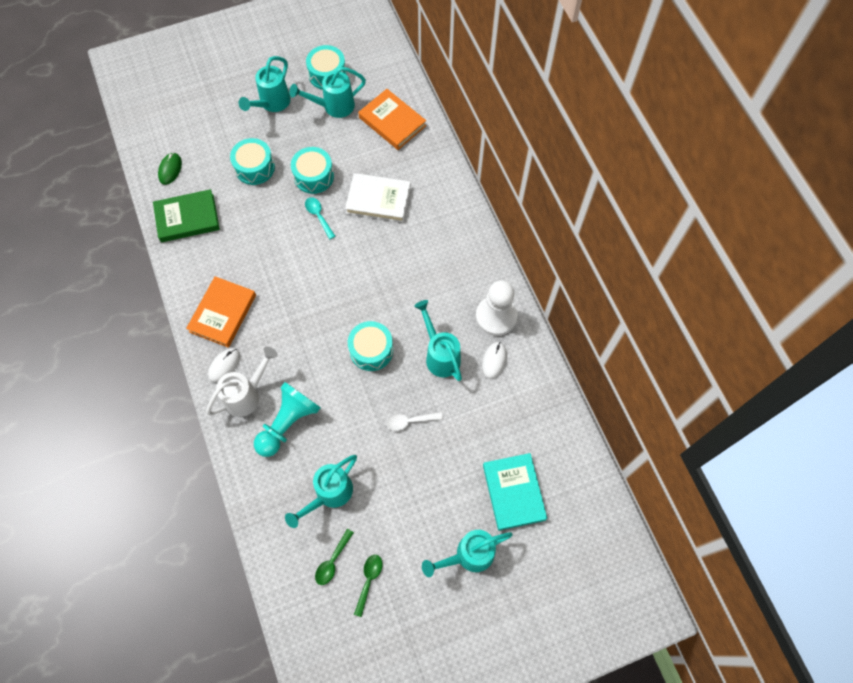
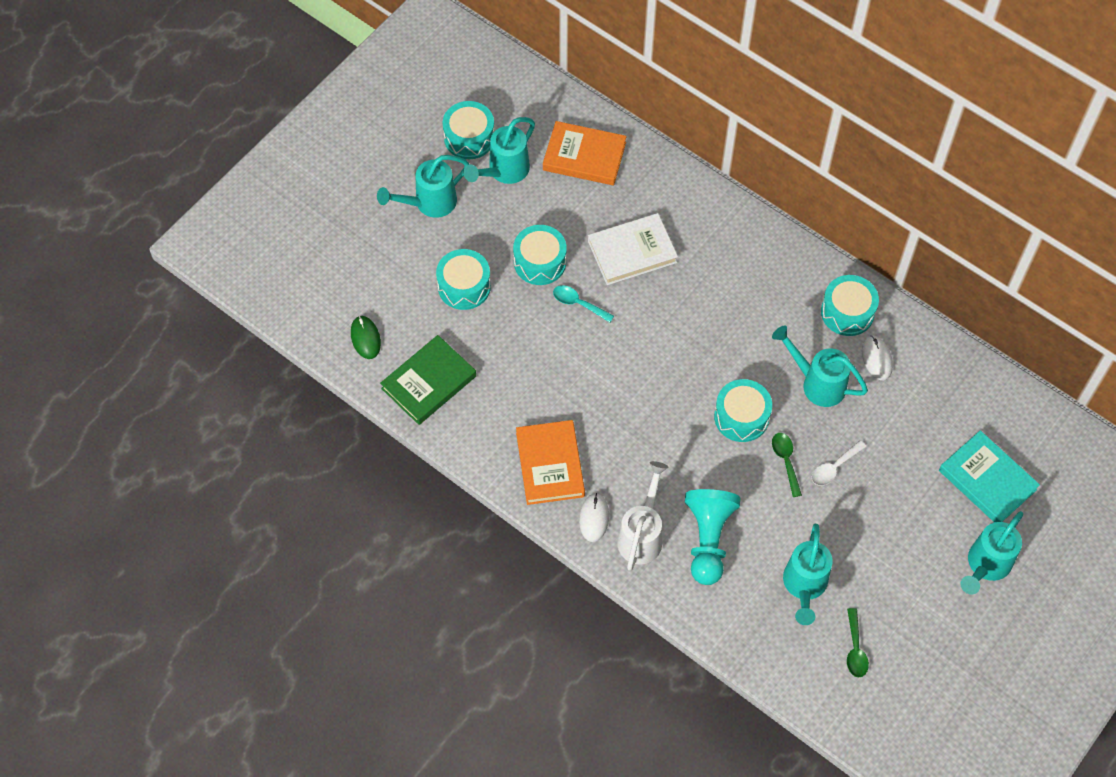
camera: 30 degrees left, 5 degrees down
turquoise watering can [239,56,291,112] -> turquoise watering can turned 60 degrees clockwise [377,155,469,218]
green spoon [354,555,382,617] -> green spoon moved to [772,433,802,497]
white pawn [476,280,518,336] -> turquoise drum [821,275,879,336]

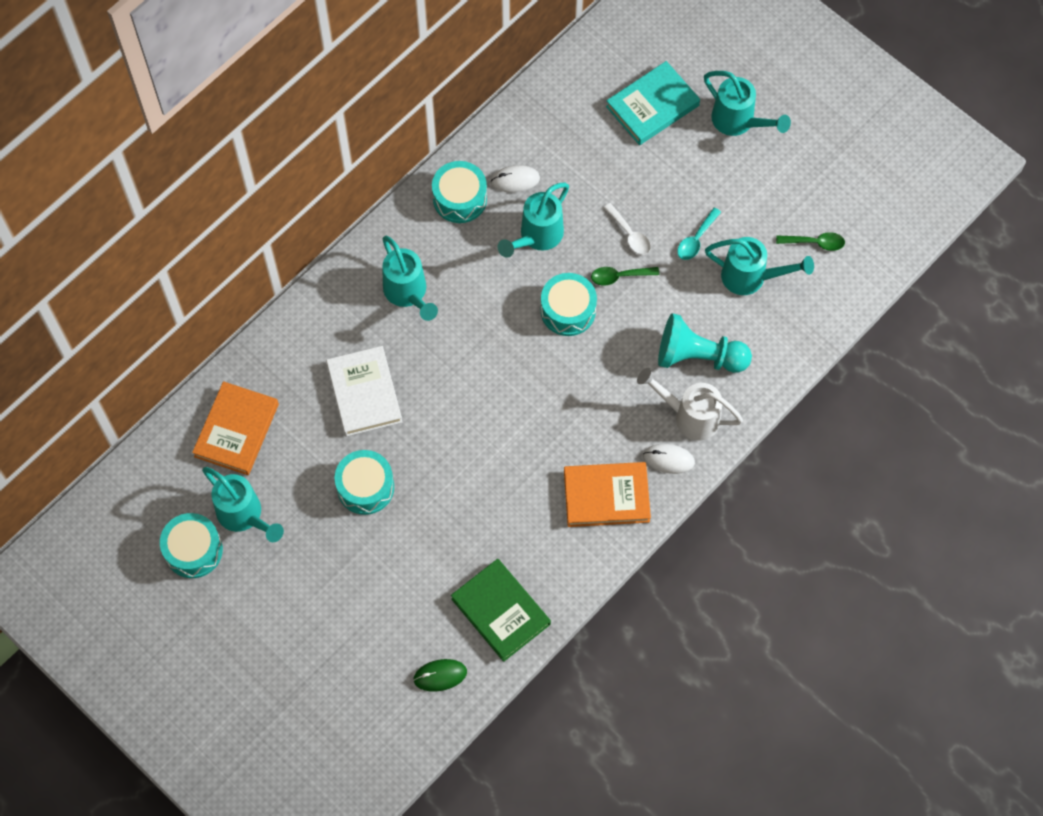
camera: 85 degrees left, 5 degrees up
turquoise watering can [377,155,469,218] -> turquoise watering can moved to [382,236,438,321]
turquoise drum [436,249,491,310] -> none
turquoise spoon [553,285,614,322] -> turquoise spoon moved to [677,207,721,260]

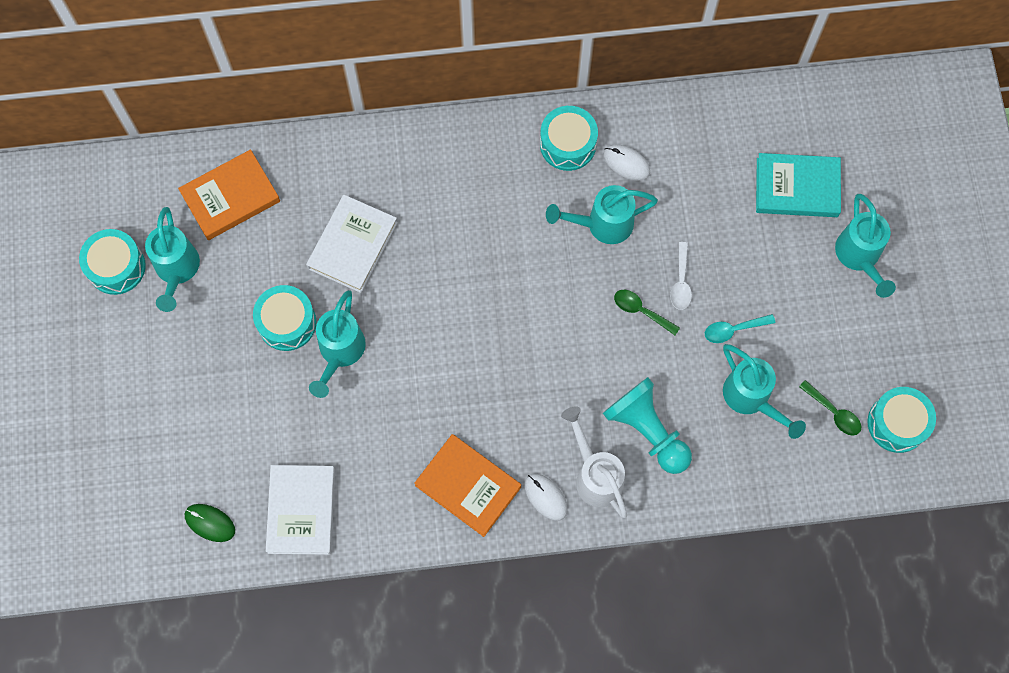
camera: 40 degrees right, 5 degrees up
turquoise watering can [382,236,438,321] -> turquoise watering can moved to [309,290,366,398]
green book [451,559,551,662] -> white book [266,465,335,555]
turquoise drum [541,273,597,336] -> turquoise drum moved to [867,387,936,453]

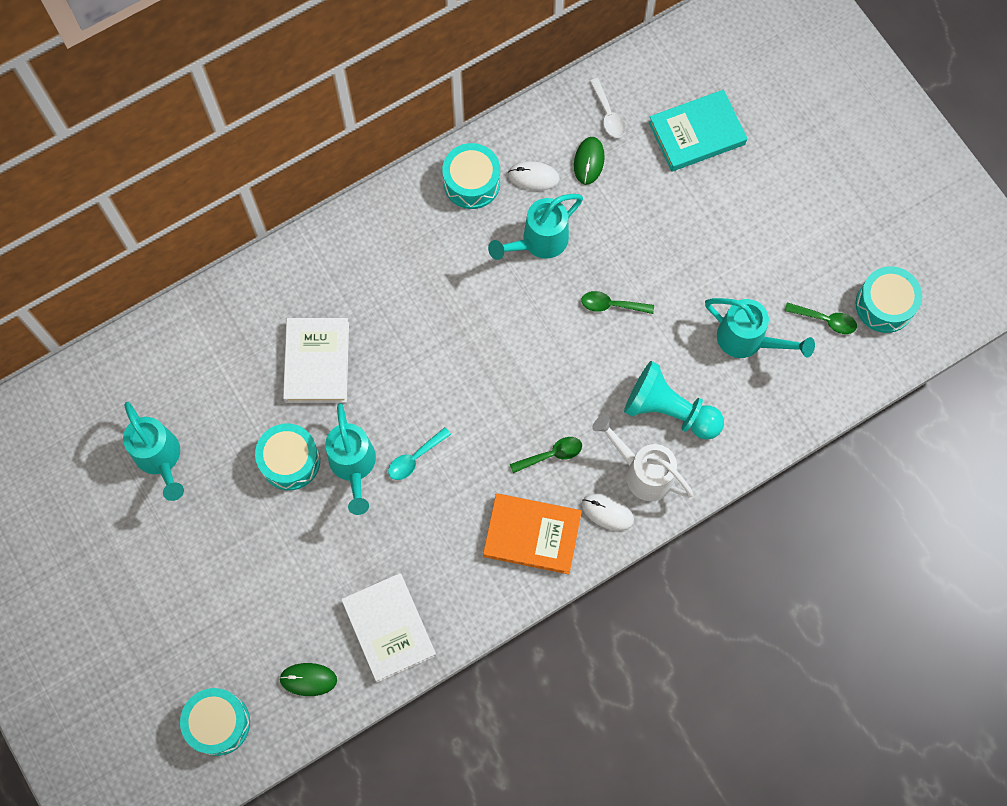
camera: 25 degrees left, 0 degrees up
turquoise drum [79,229,146,295] -> turquoise drum moved to [180,688,250,756]
orange book [178,149,280,240] -> none
white spoon [670,242,692,310] -> white spoon moved to [590,78,625,138]
turquoise spoon [705,314,775,343] -> turquoise spoon moved to [388,427,451,480]
turquoise watering can [835,194,896,298] -> none
none -> green spoon [510,437,582,473]
none -> green mouse [574,137,605,185]

